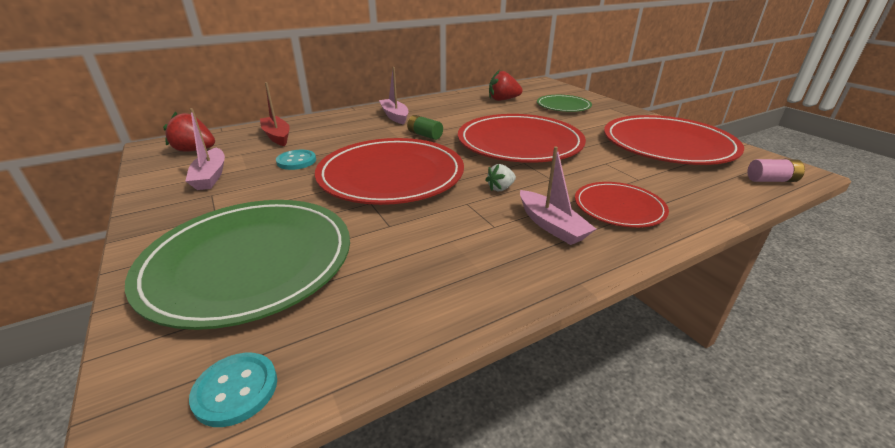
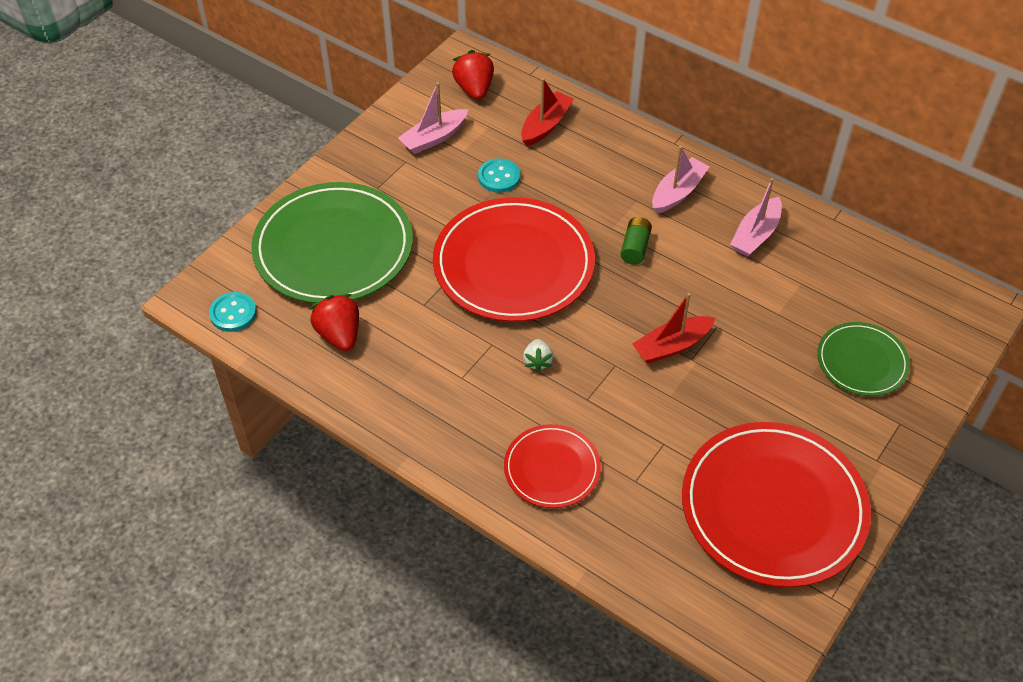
camera: 65 degrees right, 20 degrees up
red plate [458,114,586,163] -> red boat [632,293,716,364]
white strawberry [485,164,516,191] -> white strawberry turned 120 degrees counterclockwise [523,339,553,372]
red strawberry [489,70,522,101] -> red strawberry moved to [310,294,359,351]
pink boat [520,146,596,245] -> pink boat moved to [730,178,782,257]
pink battery [747,159,805,182] -> none

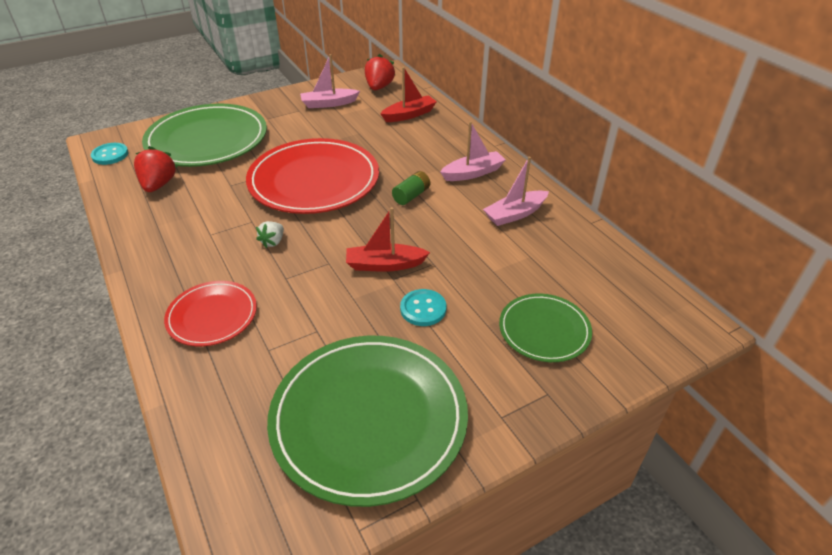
camera: 25 degrees right, 10 degrees down
turquoise button [478,158,520,193] -> turquoise button moved to [400,289,447,326]
red plate [682,422,871,587] -> green plate [267,336,468,507]

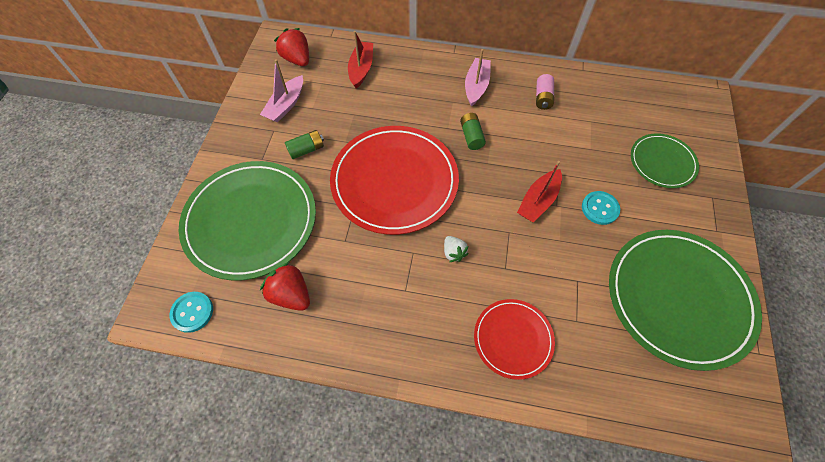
camera: 50 degrees left, 20 degrees up
pink boat [483,157,549,226] -> pink battery [536,74,554,110]
none -> green battery [285,130,324,159]

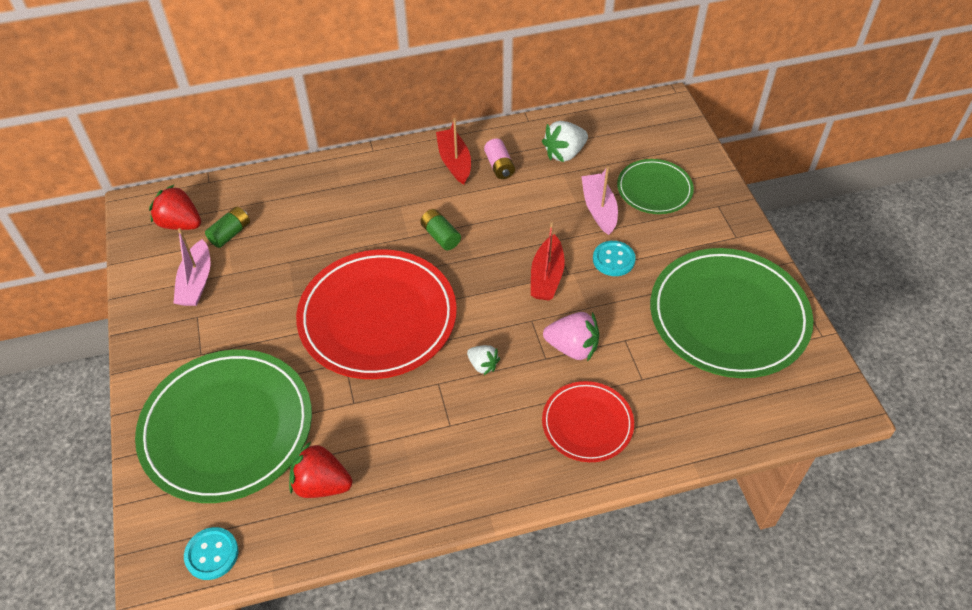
camera: 25 degrees left, 10 degrees down
green battery [285,130,324,159] -> green battery moved to [205,207,250,248]
red boat [348,31,373,89] -> red boat moved to [436,118,471,185]
pink boat [465,49,491,106] -> pink boat moved to [581,167,618,235]
none -> white strawberry [542,121,588,162]
none -> pink strawberry [543,312,599,362]

